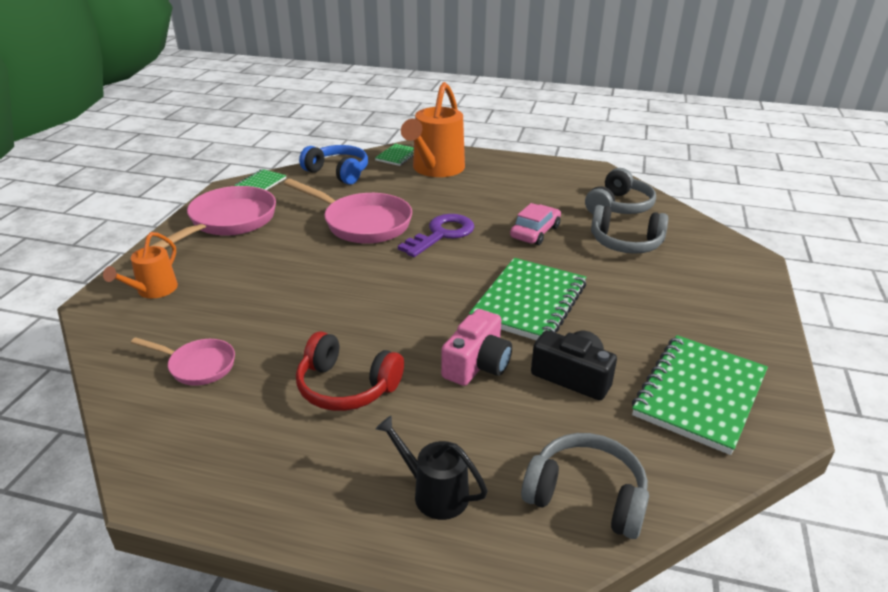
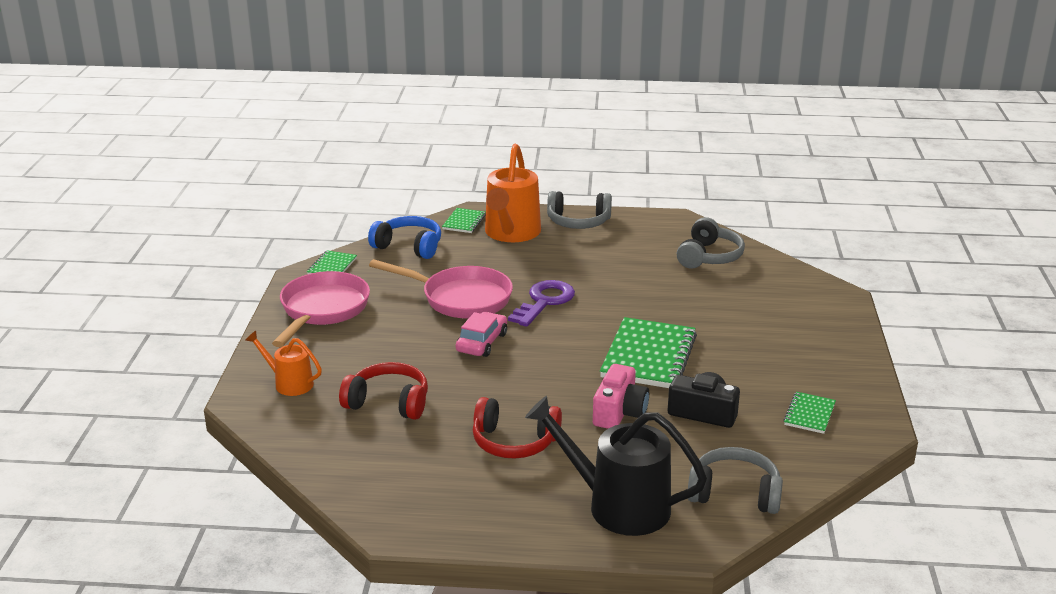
camera: 10 degrees left, 5 degrees down
orange watering can [103,232,178,298] -> orange watering can turned 105 degrees clockwise [245,331,322,396]
pink pan [131,337,235,386] -> none
black watering can [376,415,488,520] -> black watering can [525,396,707,536], size x1.85
pink car [510,203,561,245] -> pink car moved to [456,312,507,357]
grey headphones [591,205,668,254] -> grey headphones moved to [547,191,612,229]
green notebook [632,335,768,455] -> green notebook [783,392,836,434], size x0.50
none -> red headphones [339,362,428,420]

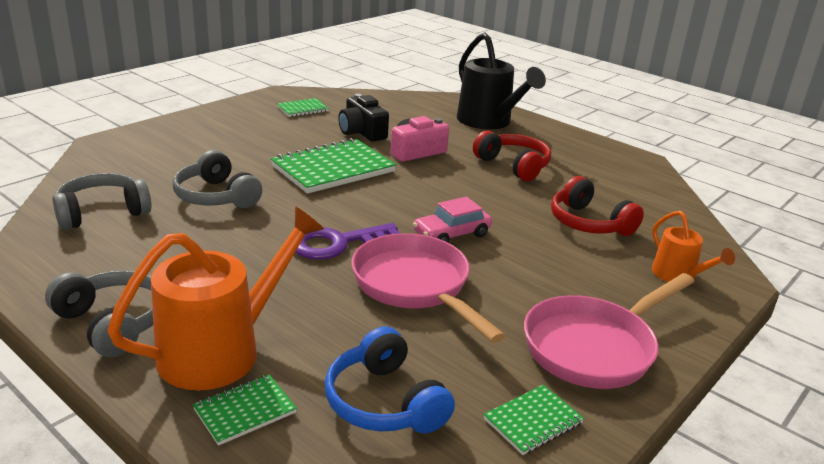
camera: 145 degrees left, 0 degrees up
grey headphones [688,447,783,514] -> grey headphones moved to [173,150,262,208]

